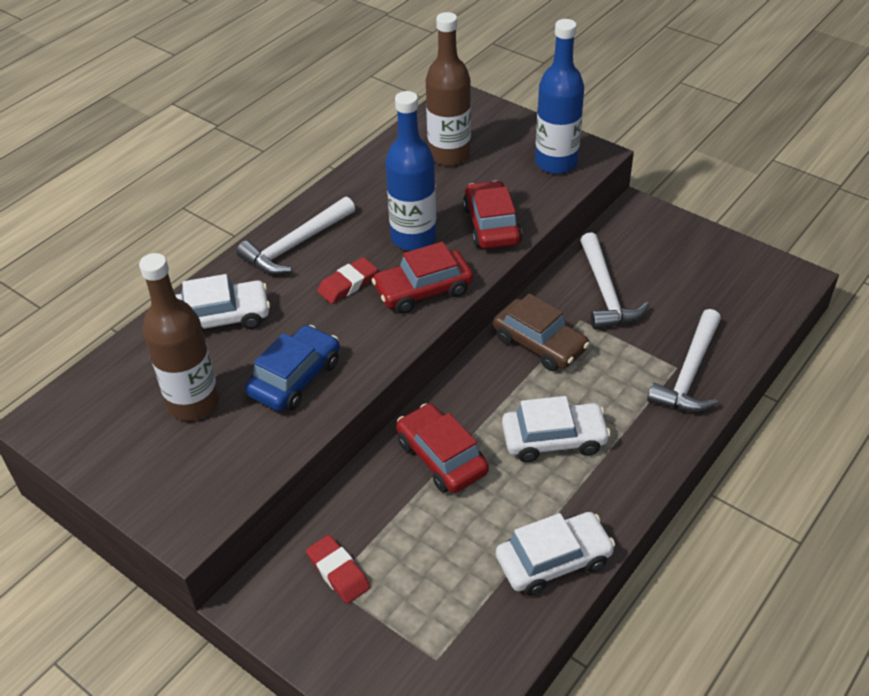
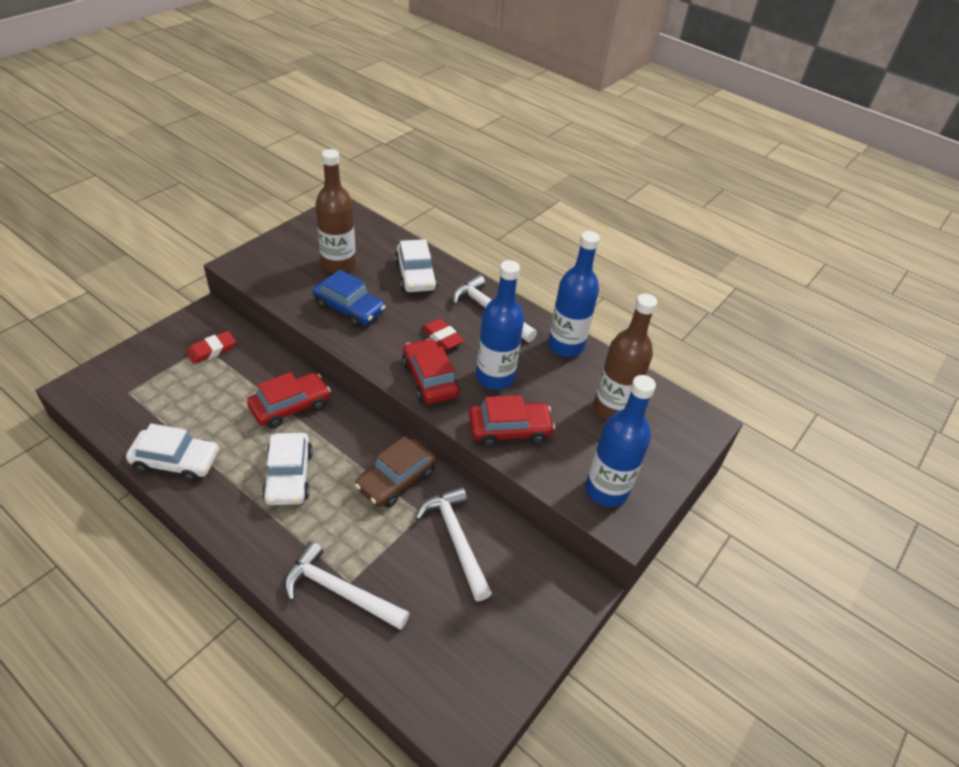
camera: 85 degrees right, 0 degrees up
white car [496,512,615,596] -> white car turned 60 degrees counterclockwise [126,424,219,482]
white hammer [580,232,649,329] -> white hammer turned 75 degrees clockwise [415,486,492,601]
none -> blue bottle [548,231,600,357]

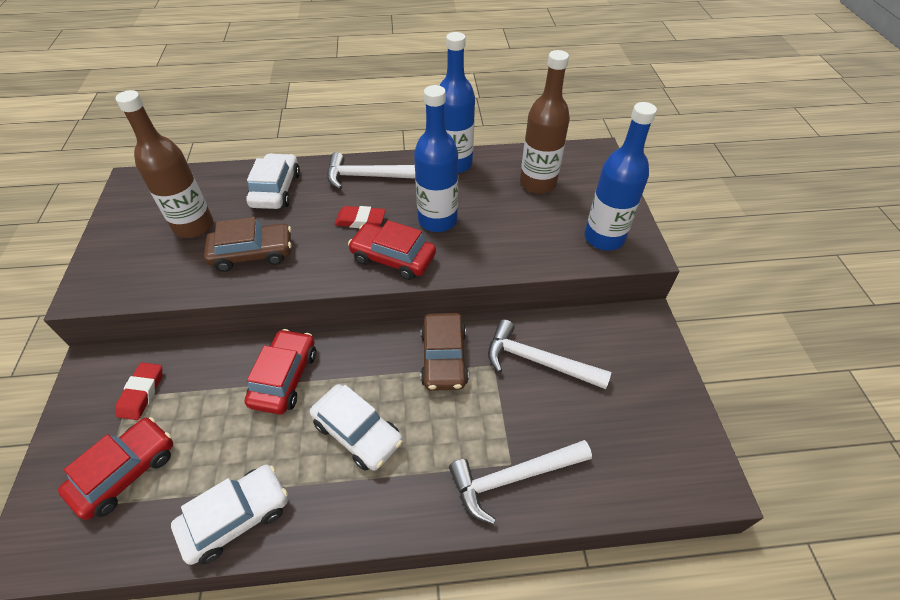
camera: 40 degrees left, 5 degrees up
blue car [313,270,386,327] -> brown car [204,217,291,272]
white car [395,239,438,292] -> white car turned 120 degrees counterclockwise [246,153,300,209]
red car [469,395,555,447] -> red car moved to [58,417,173,520]

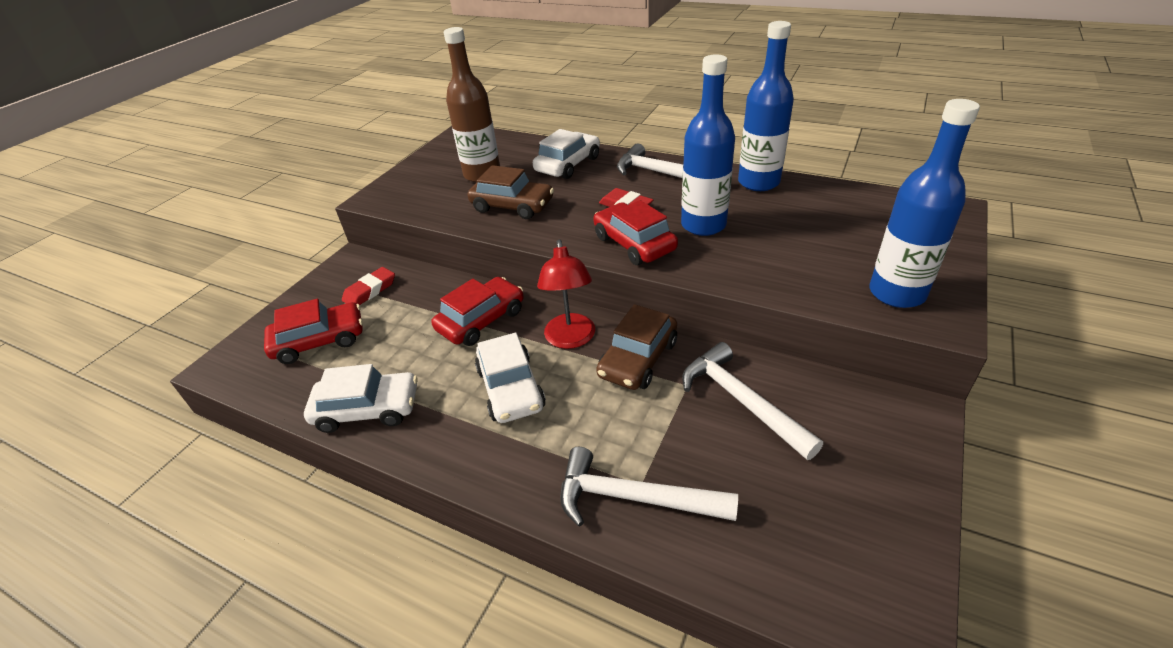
camera: 35 degrees right, 10 degrees down
brown bottle [520,50,570,194] -> none
none -> red lamp [537,240,595,349]

